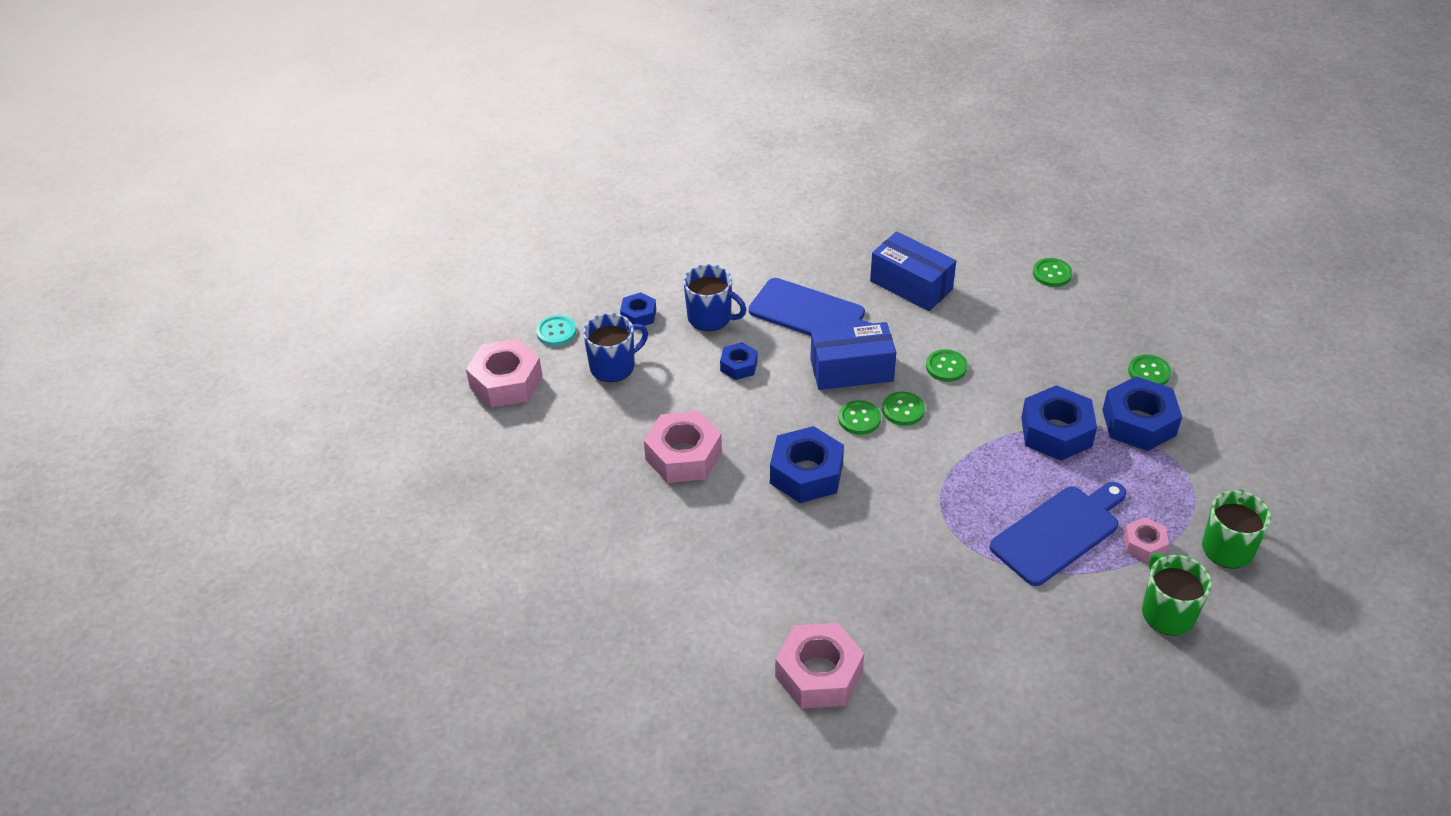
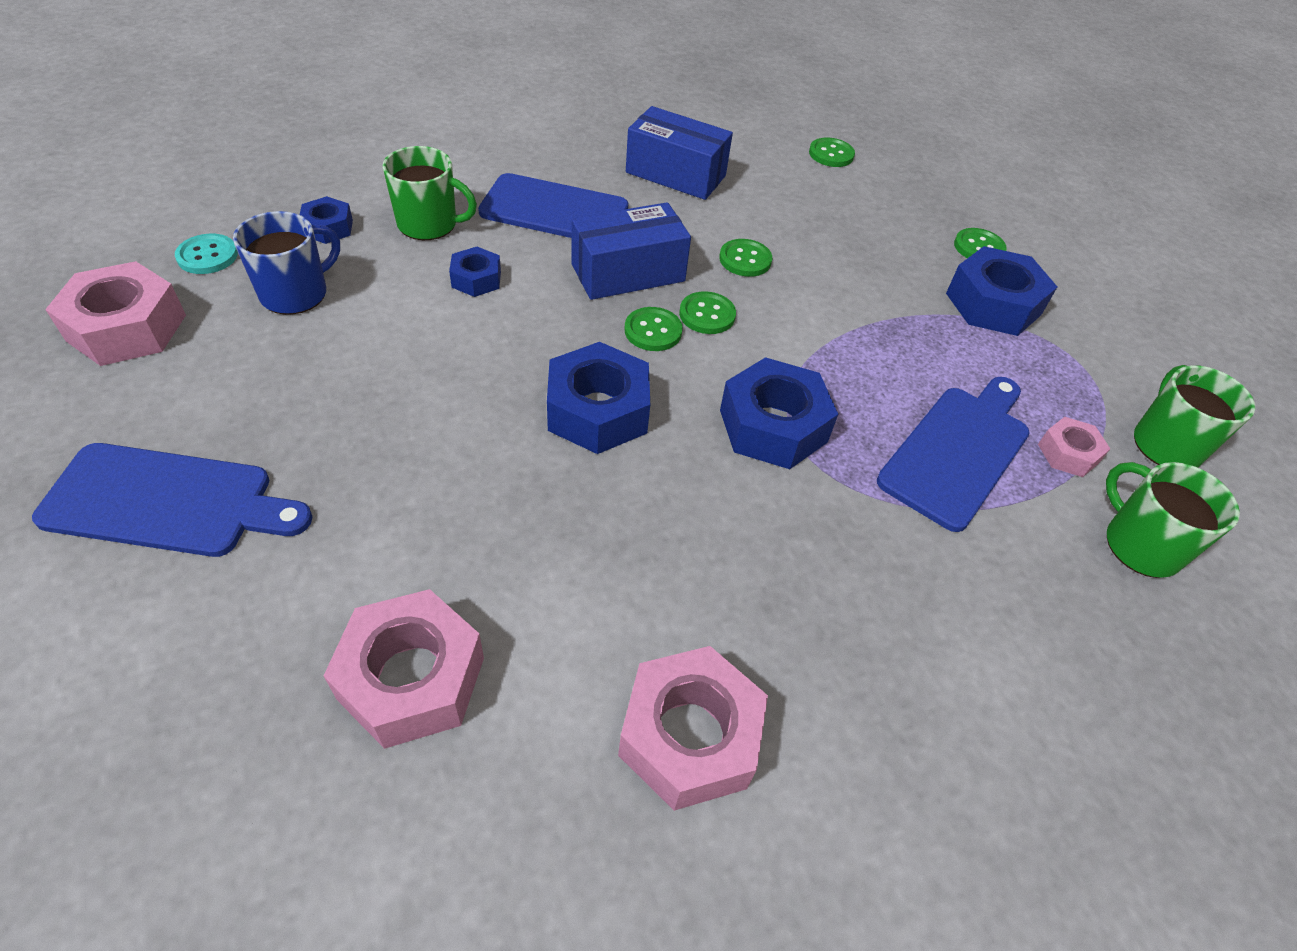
camera: 20 degrees left, 5 degrees up
pink nut [644,411,722,483] -> pink nut moved to [324,589,484,749]
blue mug [683,264,746,331] -> green mug [382,146,477,240]
blue nut [1021,385,1097,461] -> blue nut moved to [720,357,838,469]
none -> blue cutting board [32,443,312,557]

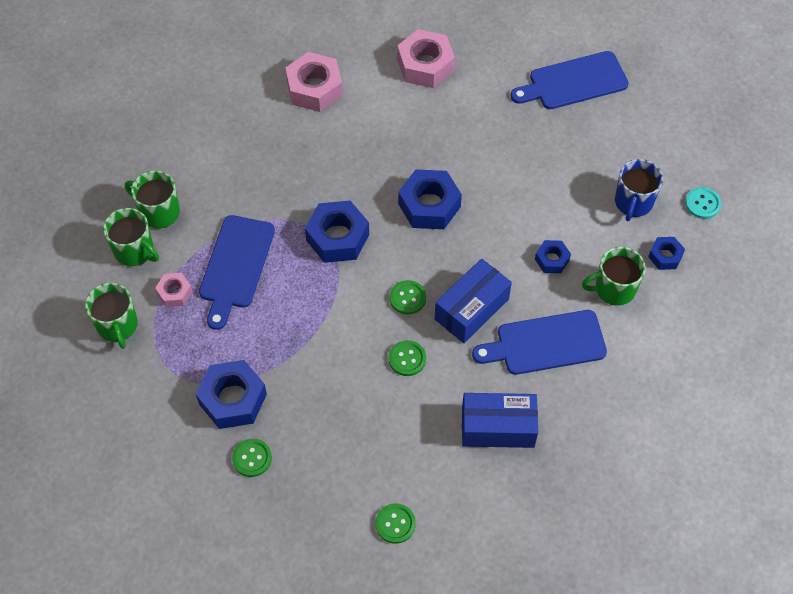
camera: 160 degrees right, 10 degrees up
pink nut [45,261,186,366] -> none
green button [625,307,683,351] -> none
none -> green mug [125,170,180,229]

